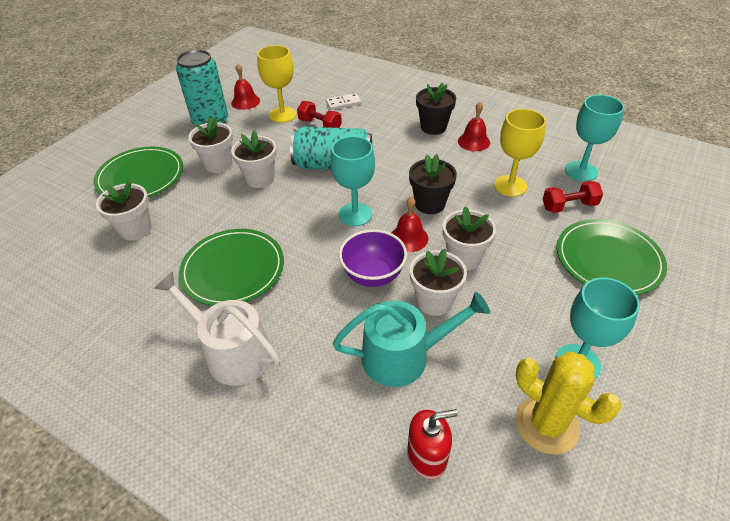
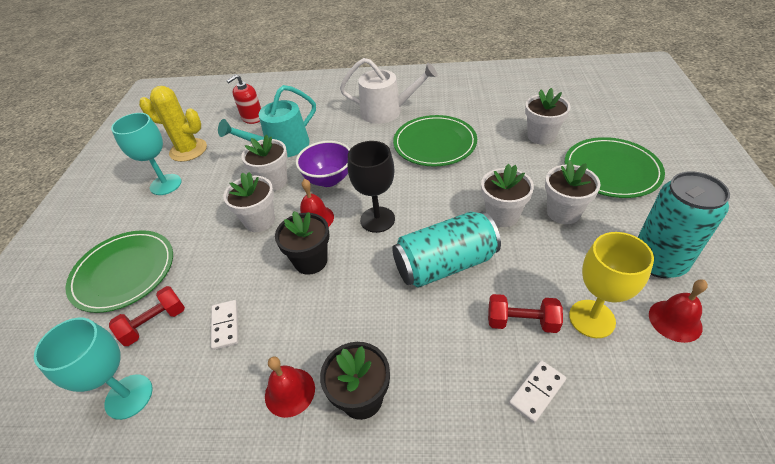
camera: 155 degrees right, 0 degrees up
turquoise goblet [331,136,375,226] -> black goblet [348,141,395,233]
yellow goblet [494,109,546,197] -> white domino [211,300,238,350]

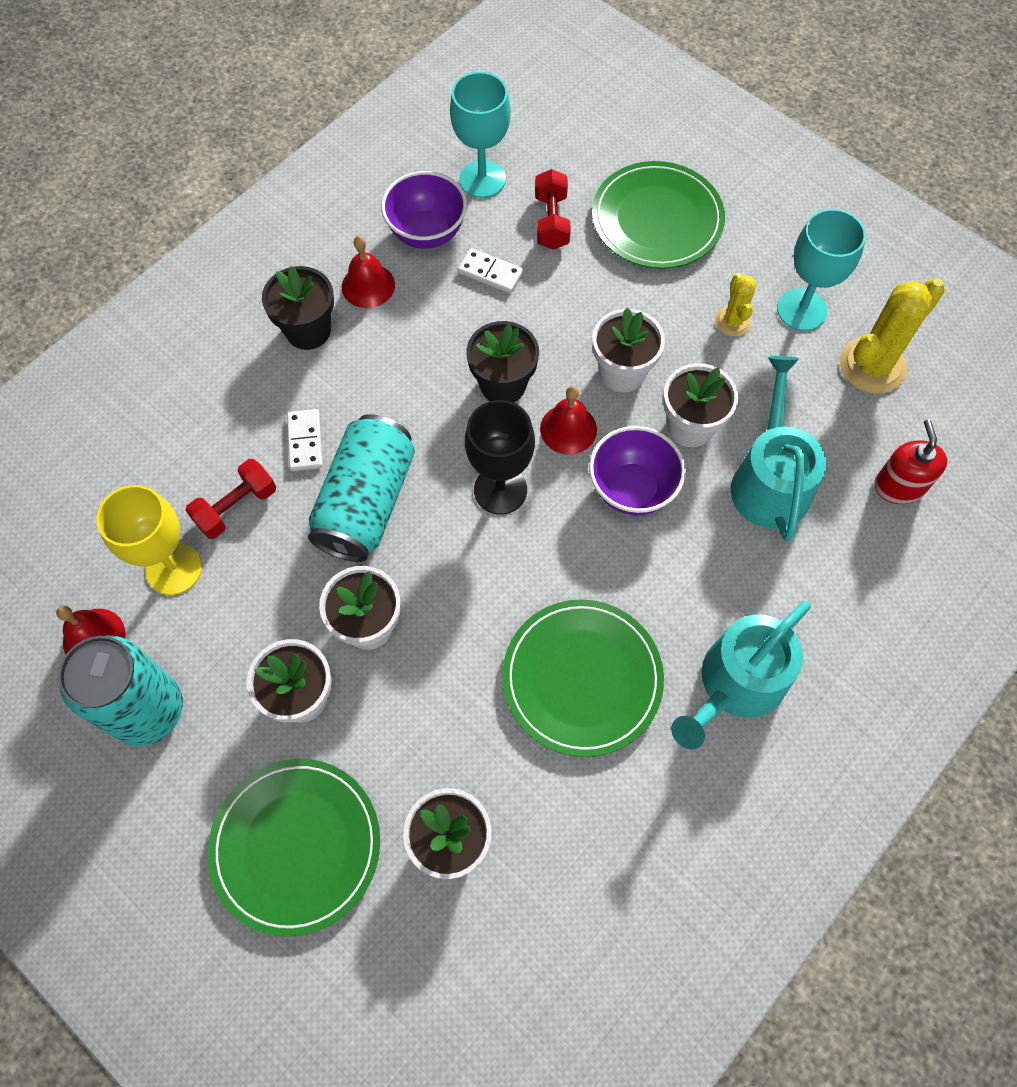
camera: 125 degrees right, 20 degrees up
white watering can [340,58,438,124] -> turquoise watering can [671,601,811,749]
white domino [509,360,566,423] -> white domino moved to [287,409,323,471]
none -> purple bowl [381,171,467,249]
none -> yellow cactus [715,273,756,337]

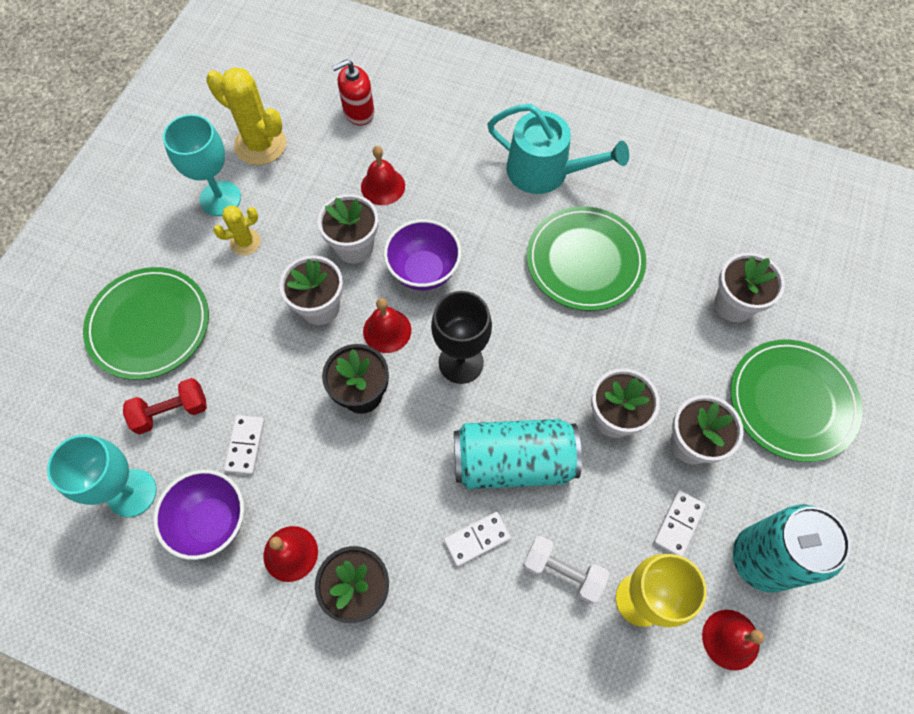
camera: 110 degrees left, 0 degrees up
red dumbbell [185,459,276,539] -> white dumbbell [523,536,609,604]
turquoise watering can [731,356,826,541] -> red bell [361,146,405,205]
none -> white domino [654,490,706,557]

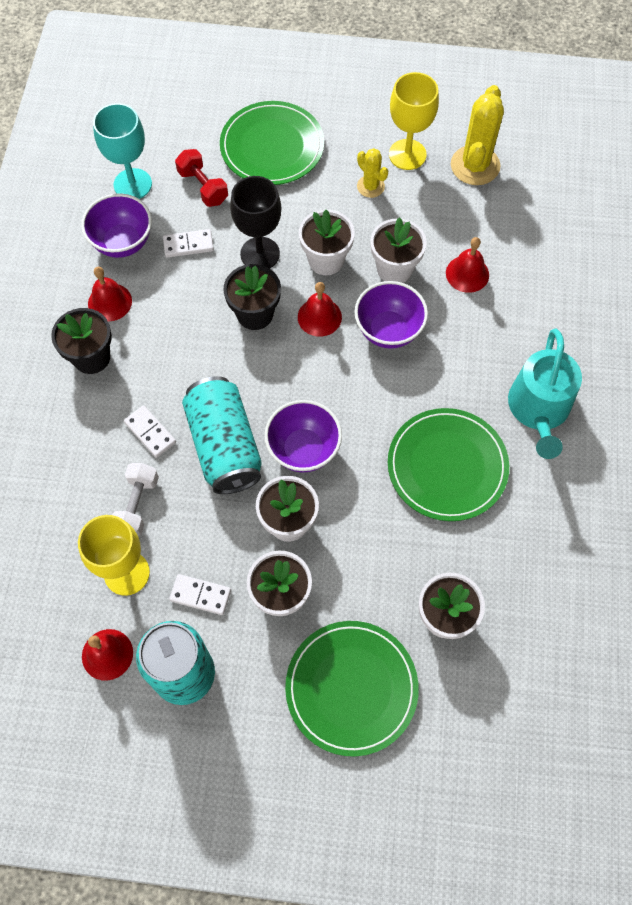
camera: 75 degrees right, 0 degrees up
turquoise goblet [163,114,241,216] -> yellow goblet [389,72,439,170]
red soap dispenser [332,60,374,126] -> none
black goblet [431,291,492,384] -> black goblet moved to [230,176,281,269]
none -> purple bowl [264,400,342,473]

